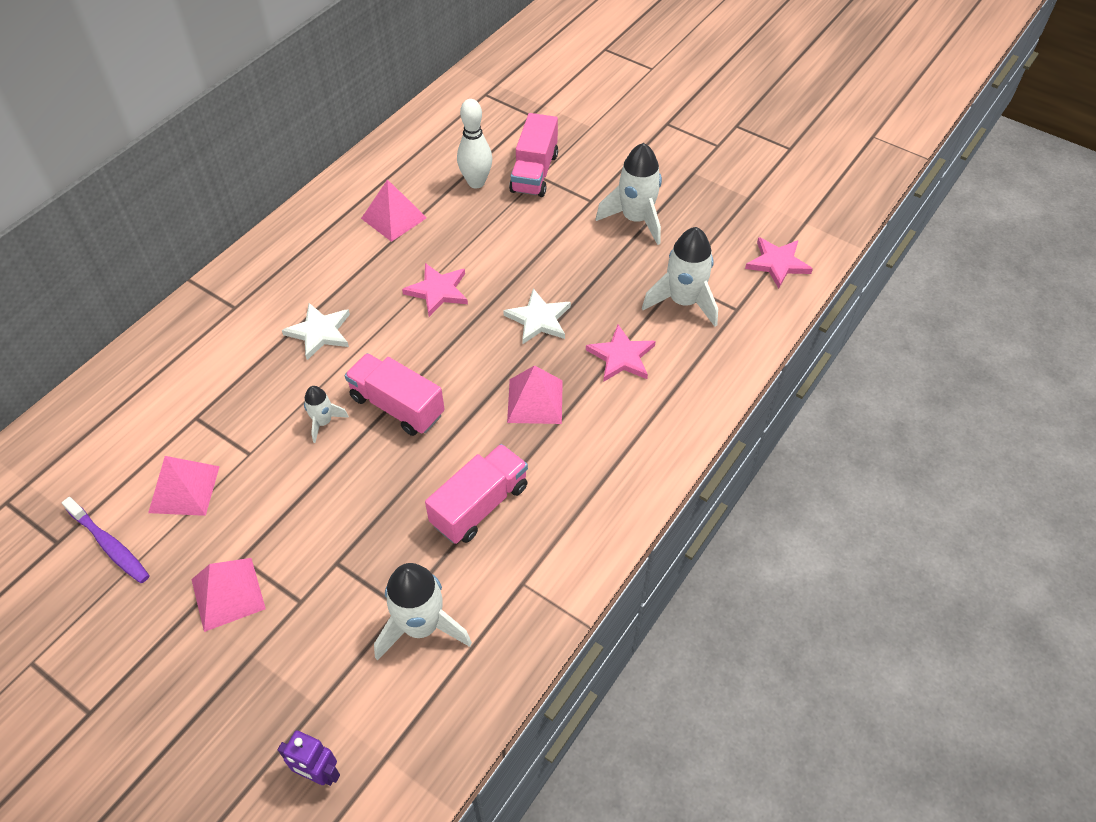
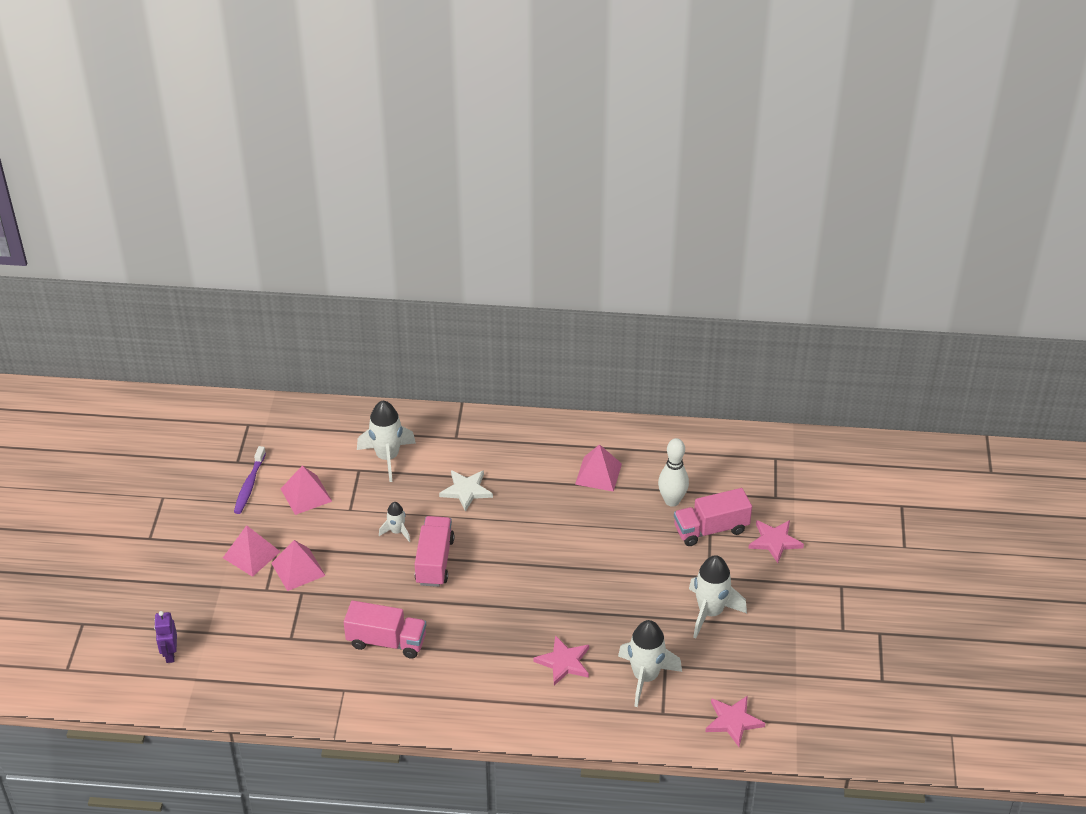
camera: 60 degrees right, 10 degrees down
white rocket [374,563,472,661] -> white rocket moved to [357,401,416,482]
pink star [402,263,468,317] -> pink star moved to [748,520,804,563]
white star [503,288,571,344] -> none
pink pyramid [507,365,563,424] -> pink pyramid moved to [271,540,326,591]

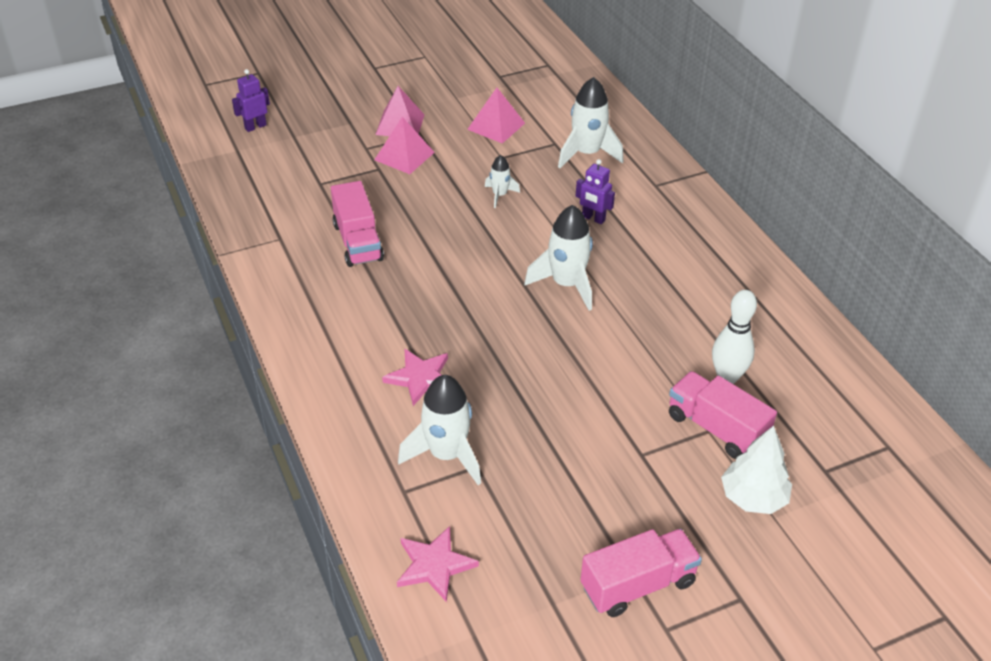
camera: 60 degrees right, 0 degrees up
purple toothbrush [234,446,266,514] -> none
pink truck [415,516,454,587] -> pink truck moved to [580,529,702,617]
white star [439,470,493,512] -> purple robot [576,159,615,224]
pink pyramid [575,444,622,492] -> none
white rocket [689,555,747,638] -> white rocket moved to [524,205,593,311]
pink star [748,520,804,563] -> white tree [721,425,792,514]

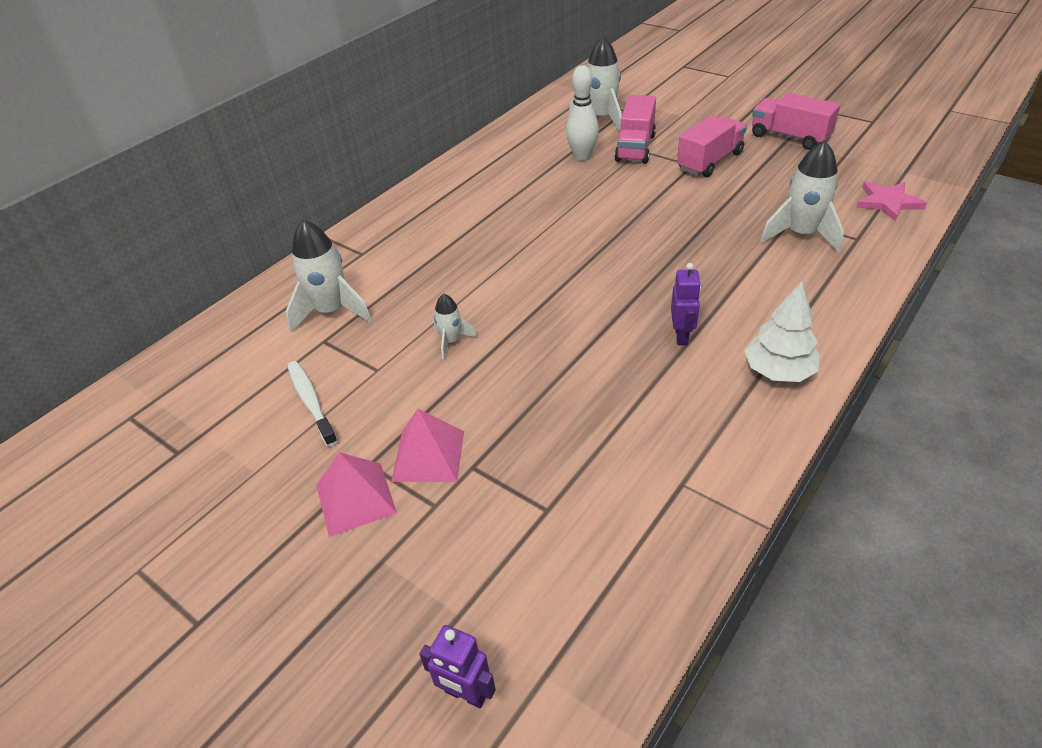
camera: 115 degrees left, 0 degrees up
pink truck [331,181,384,267] -> pink truck moved to [677,115,747,177]
pink star [382,348,448,406] -> none
pink pyramid [467,88,525,143] -> white toothbrush [287,361,338,447]
white rocket [524,205,593,311] -> white rocket moved to [568,36,622,131]
purple robot [576,159,615,224] -> purple robot moved to [671,263,701,345]
white tree [721,425,792,514] -> white tree moved to [744,281,820,382]

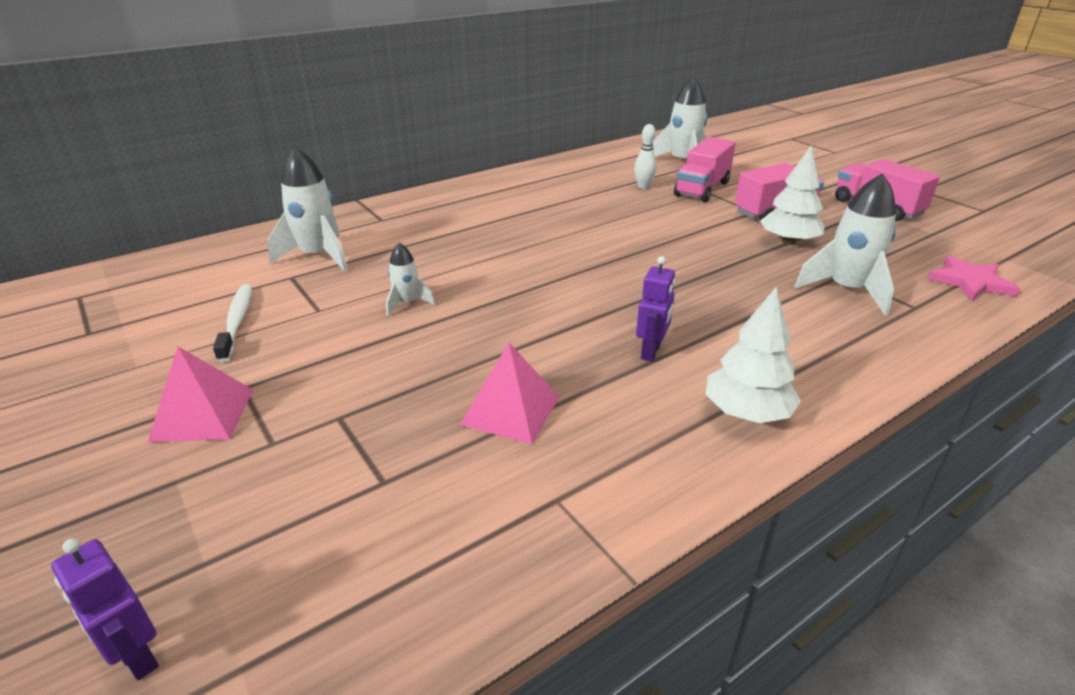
camera: 15 degrees right, 10 degrees down
pink pyramid [391,409,464,482] -> pink pyramid moved to [460,343,559,444]
white bowling pin [566,65,599,161] -> white bowling pin [634,124,657,189], size x0.65
none -> white tree [760,145,825,245]

